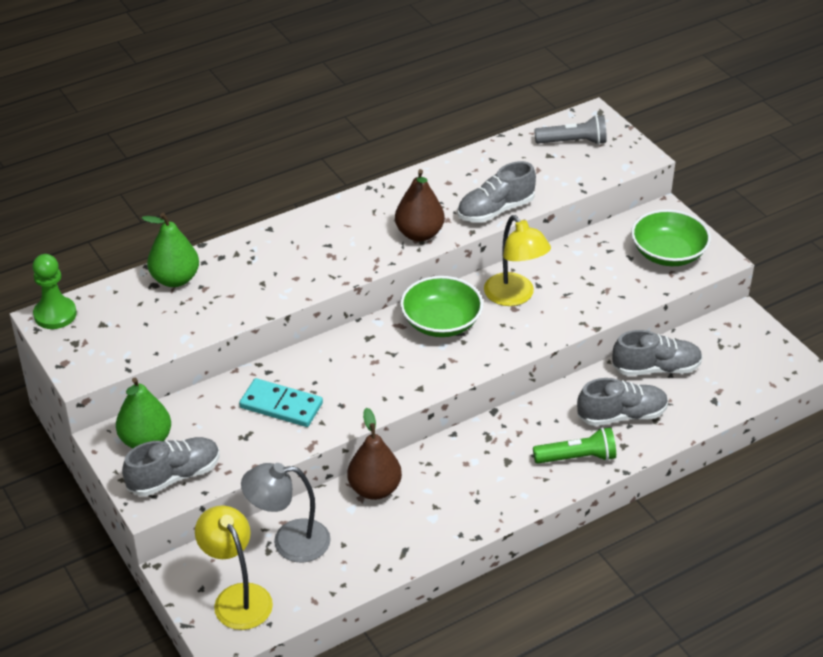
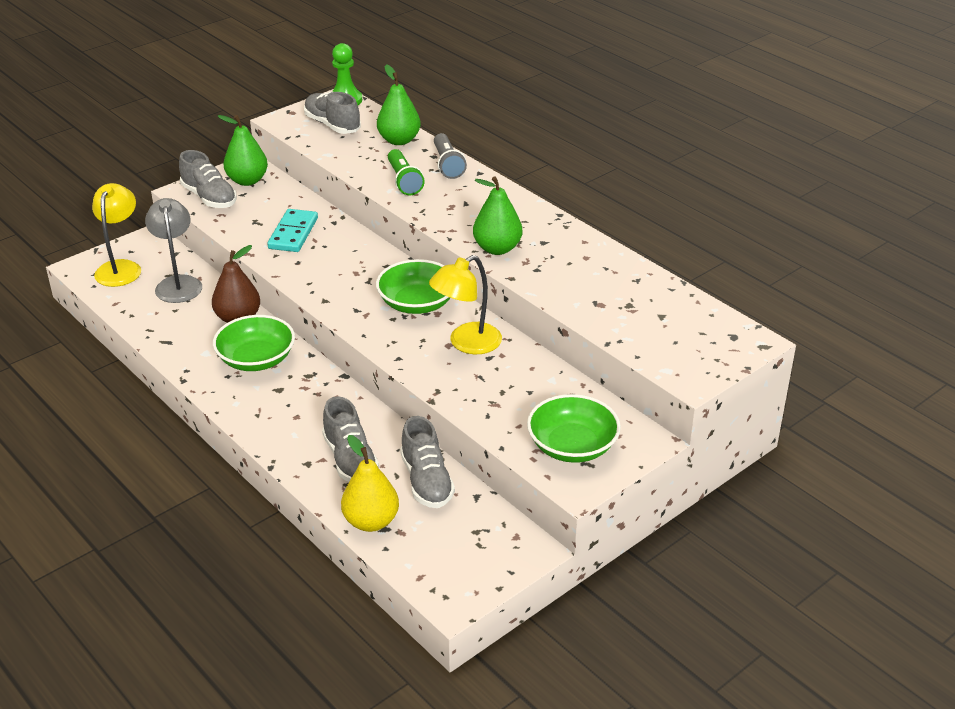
camera: 80 degrees right, 5 degrees down
yellow lamp [195,505,273,630] -> yellow lamp turned 45 degrees counterclockwise [92,183,141,287]
brown pear [395,169,445,241] -> green pear [473,177,522,255]
grey shoe [457,161,536,223] -> grey shoe moved to [304,92,361,134]
green flashlight [533,427,616,464] -> green flashlight moved to [388,149,425,195]
grey flashlight [534,115,607,145] -> grey flashlight moved to [434,133,467,179]
none -> green bowl [213,315,295,371]
none -> yellow pear [341,435,399,532]

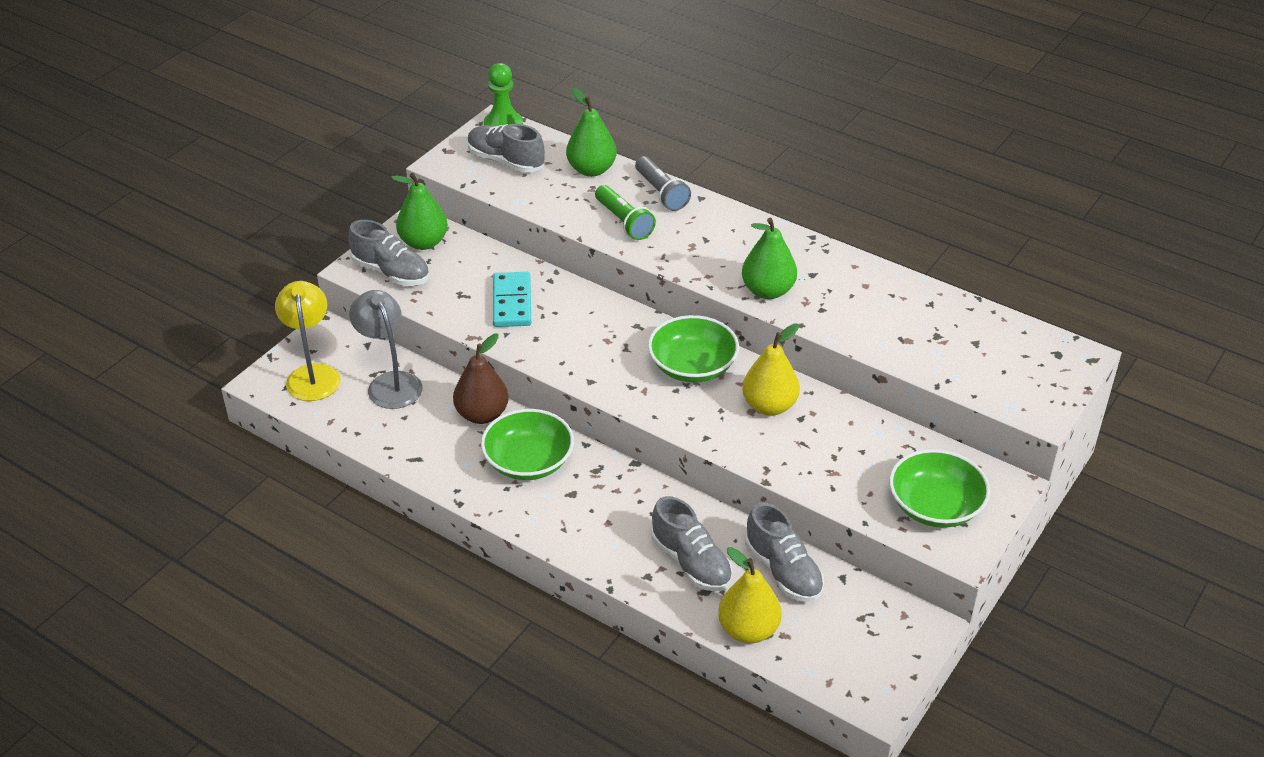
camera: 15 degrees left, 5 degrees up
yellow lamp [429,255,502,354] -> yellow pear [742,323,800,416]

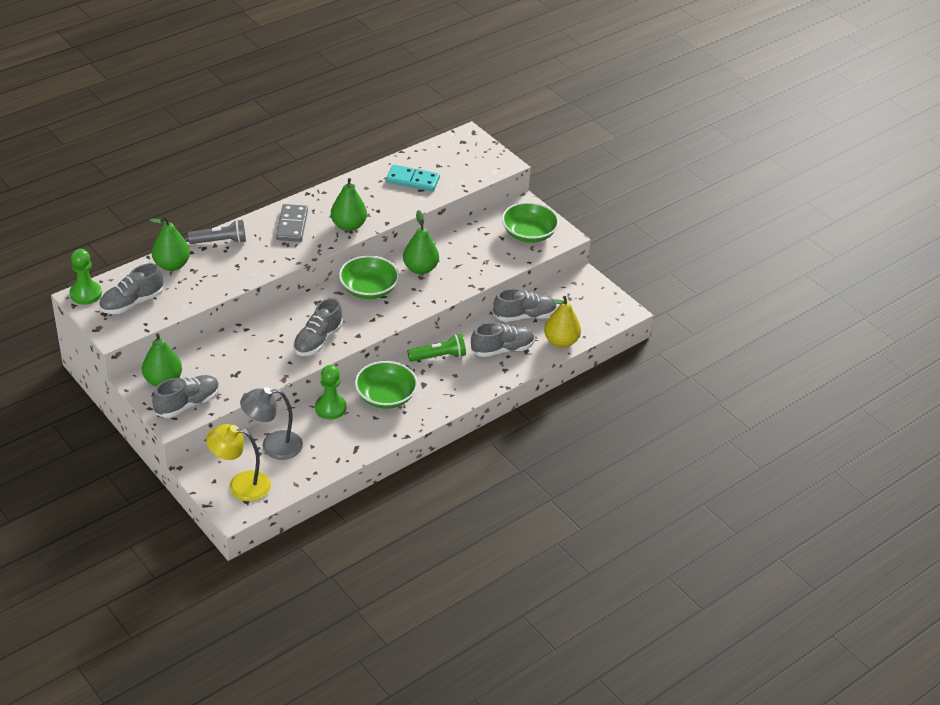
camera: 75 degrees left, 0 degrees up
brown pear [453,334,509,424] -> green pawn [315,365,346,419]
turquoise domino [493,272,531,327] -> turquoise domino moved to [386,165,440,192]
green flashlight [595,185,656,240] -> green flashlight moved to [407,334,466,362]
yellow pear [742,323,800,416] -> green pear [403,210,439,274]
none -> grey domino [276,204,308,242]
none -> grey shoe [293,298,343,356]

